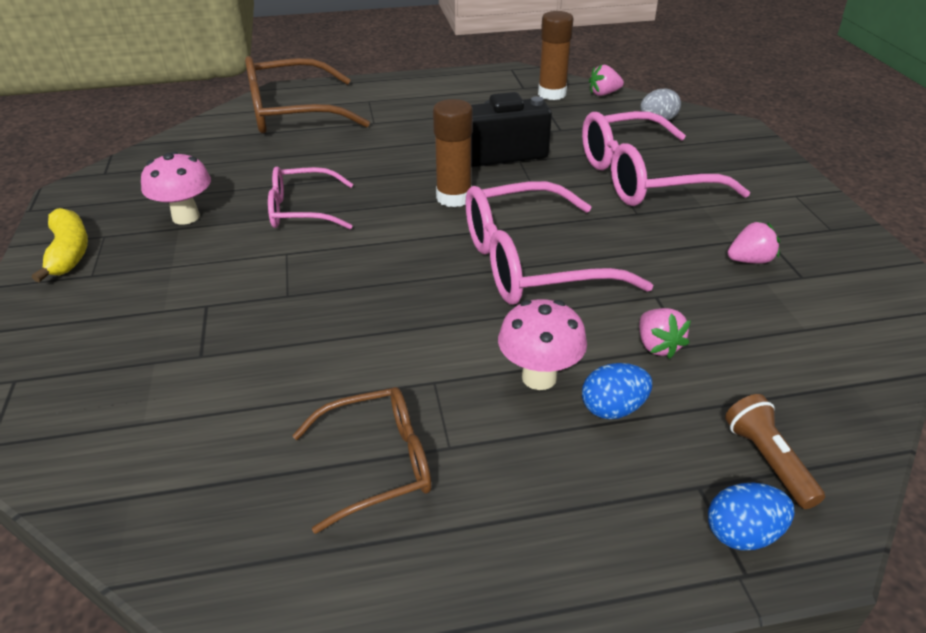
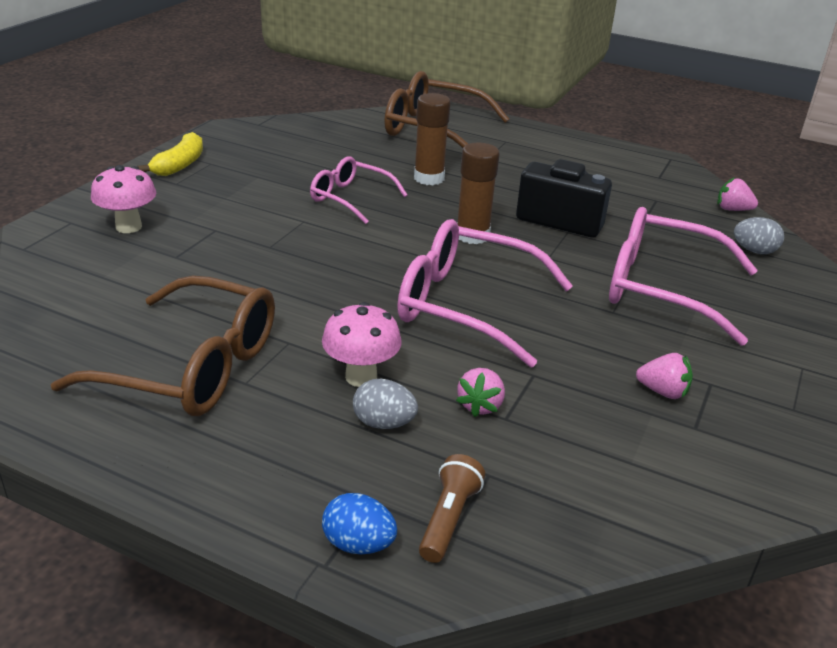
camera: 35 degrees right, 5 degrees down
pink mushroom [141,152,211,225] -> pink mushroom moved to [91,165,156,233]
brown glasses [292,387,431,534] -> brown glasses [51,276,275,416], size x1.68
brown glue stick [538,11,574,100] -> brown glue stick moved to [414,93,451,185]
blue egg [582,363,652,419] -> grey egg [353,379,418,429]

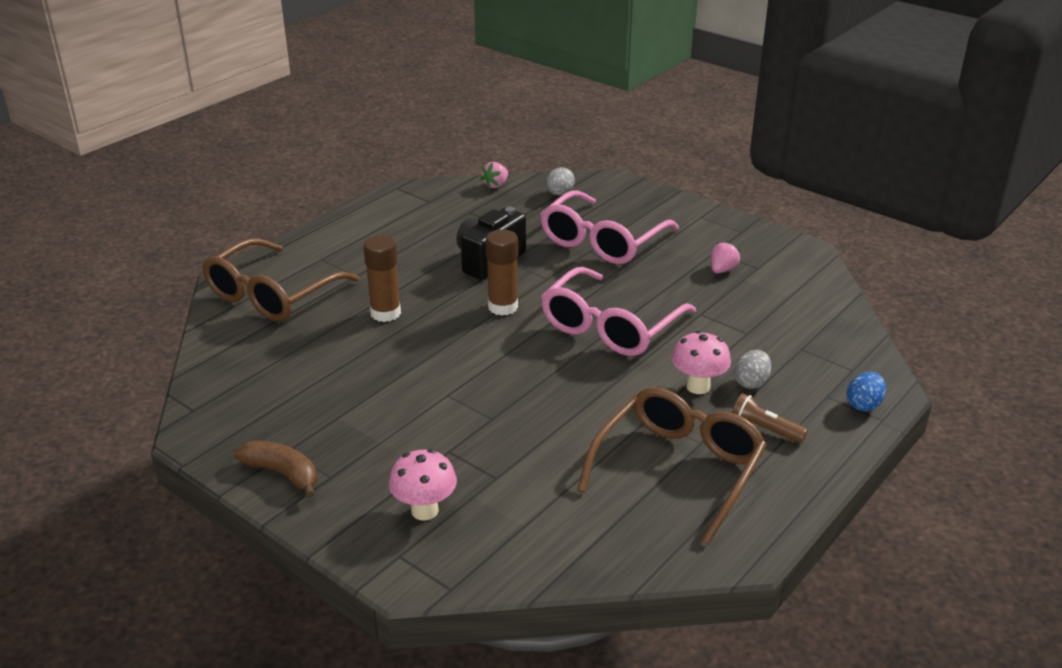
camera: 75 degrees left, 0 degrees up
yellow banana [138,132,203,176] -> brown banana [234,441,317,498]
pink glasses [310,156,408,224] -> none
brown flashlight [419,454,485,563] -> brown flashlight moved to [732,393,808,443]
pink strawberry [456,368,505,417] -> none

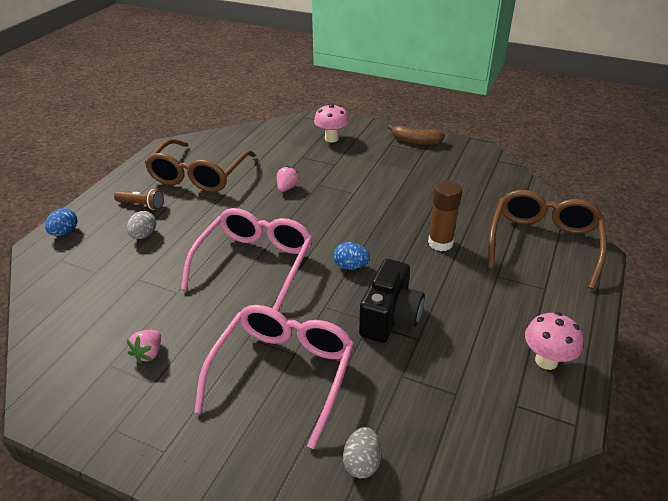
camera: 165 degrees right, 5 degrees up
pink strawberry [480,162,508,189] -> pink strawberry moved to [277,166,300,192]
brown glue stick [486,229,518,316] -> blue egg [333,242,370,270]
pink mushroom [671,331,731,394] -> pink mushroom moved to [525,312,584,370]

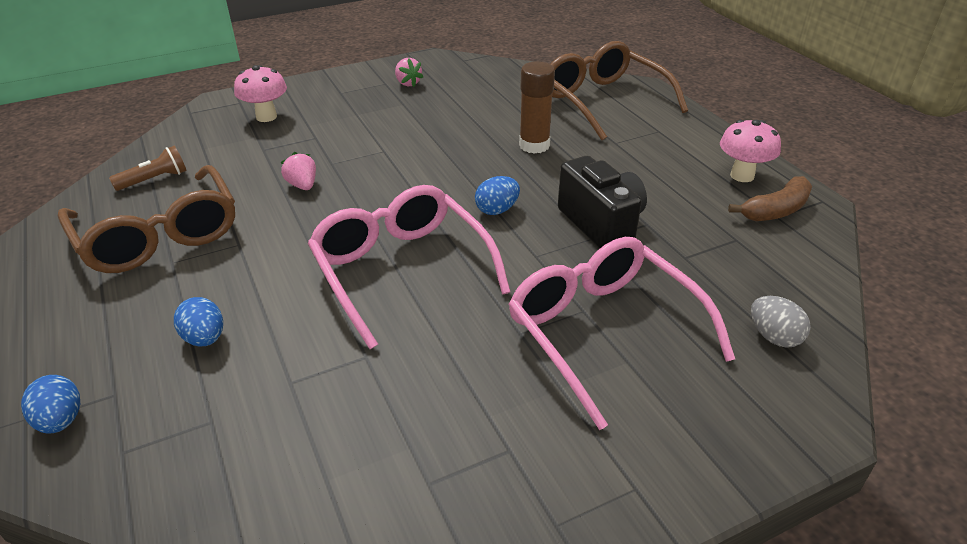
camera: 50 degrees left, 0 degrees up
brown flashlight [114,189,164,210] -> brown flashlight moved to [109,146,187,191]
pink strawberry [126,330,161,363] -> pink strawberry moved to [395,58,423,87]
grey egg [127,211,156,239] -> blue egg [174,297,223,346]
brown banana [388,125,445,145] -> brown banana moved to [728,176,812,221]

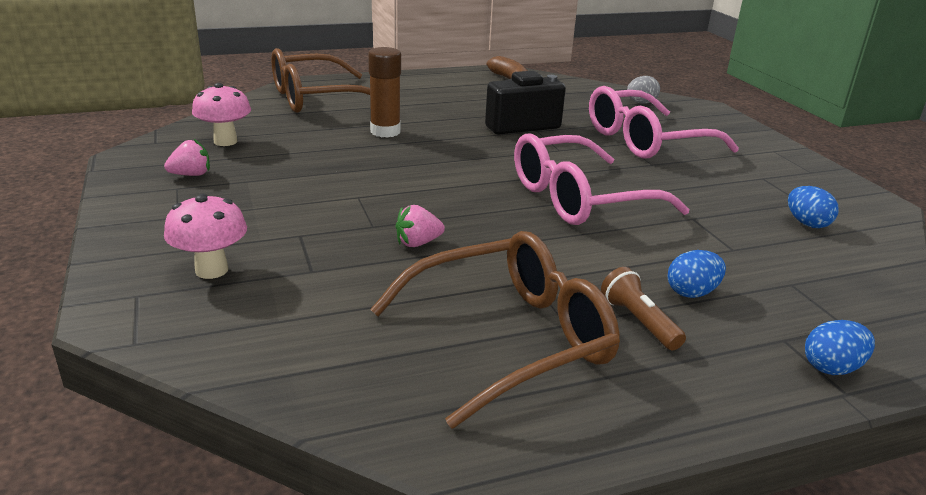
camera: 85 degrees left, 10 degrees down
brown flashlight [109,146,187,191] -> brown flashlight moved to [601,267,686,350]
blue egg [475,176,520,215] -> blue egg moved to [788,186,839,228]
pink mushroom [720,120,781,182] -> pink mushroom moved to [192,83,251,146]

